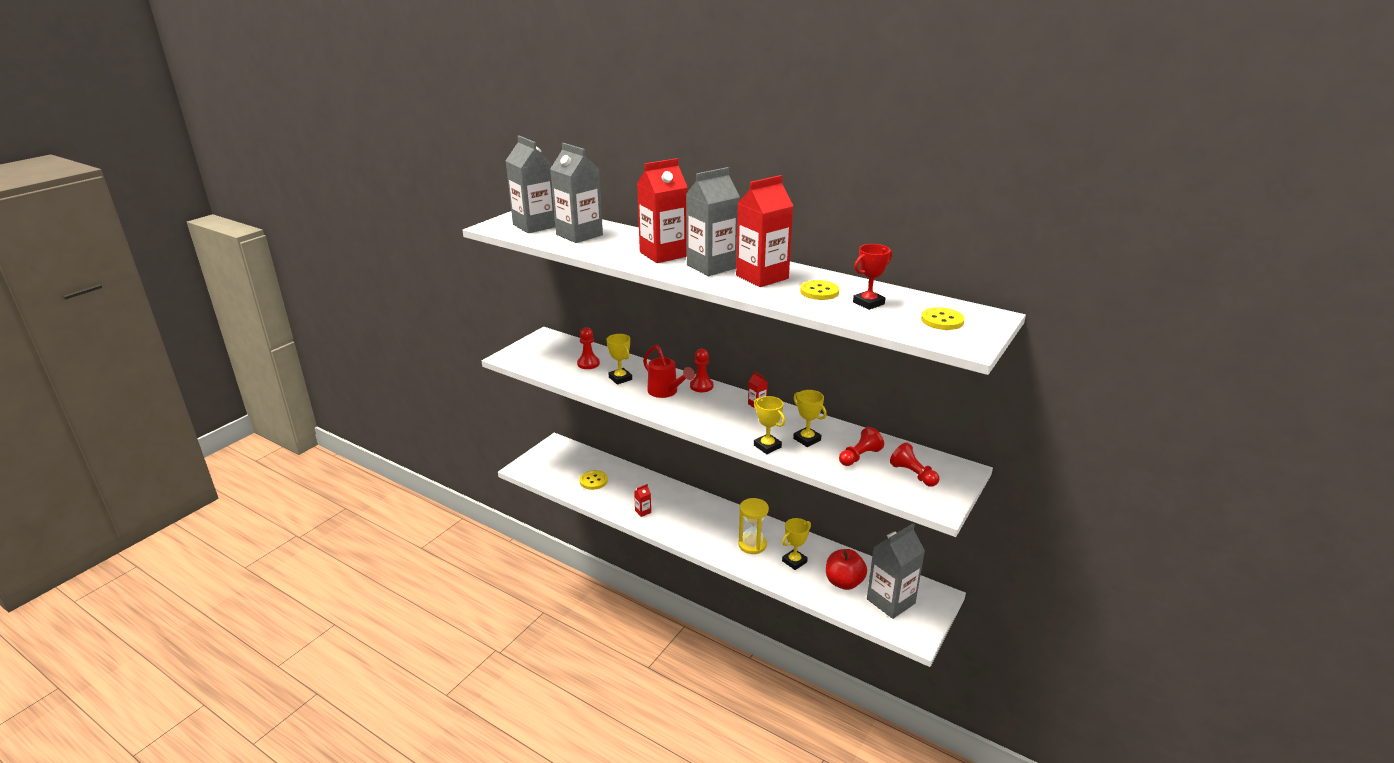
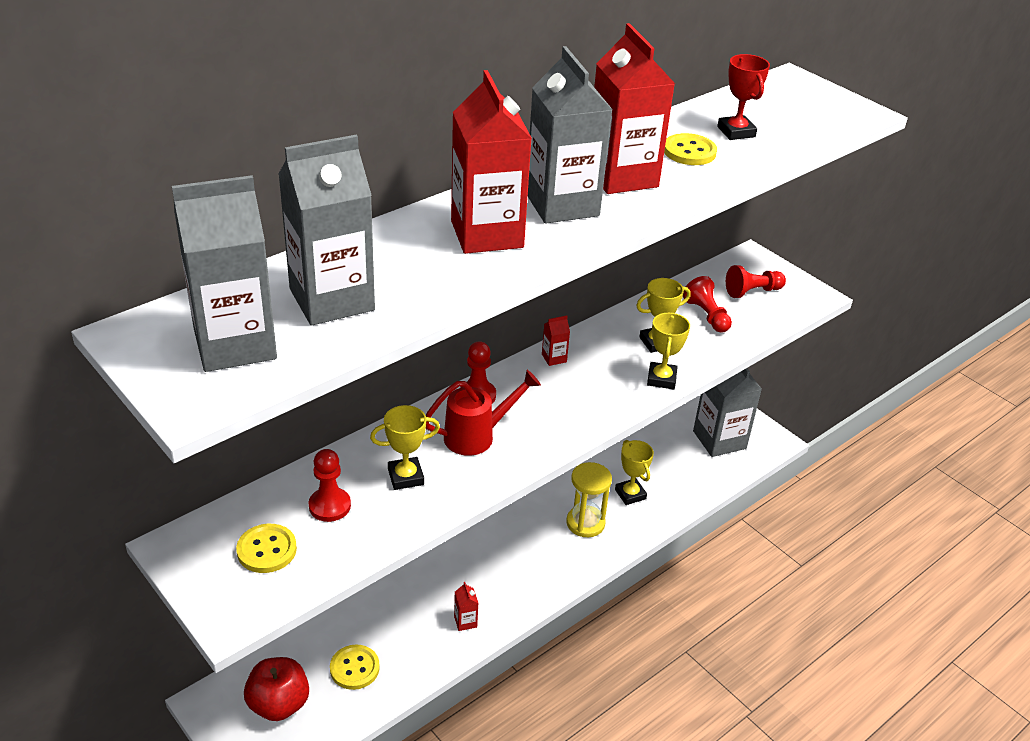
camera: 75 degrees left, 10 degrees up
yellow trophy [754,396,785,454] -> yellow trophy turned 60 degrees counterclockwise [647,312,690,389]
red apple [826,549,867,590] -> red apple moved to [244,657,309,721]
yellow button [921,307,965,330] -> yellow button moved to [236,524,297,573]

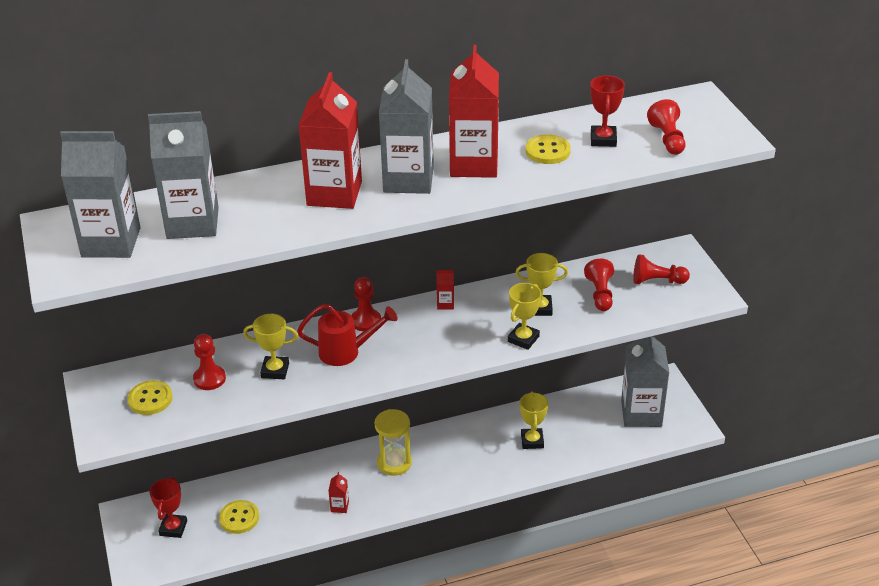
camera: 25 degrees right, 0 degrees up
red apple [244,657,309,721] -> red trophy [150,477,187,538]
yellow hourglass [566,462,612,537] -> yellow hourglass moved to [374,409,412,476]
none -> red pawn [647,99,685,155]

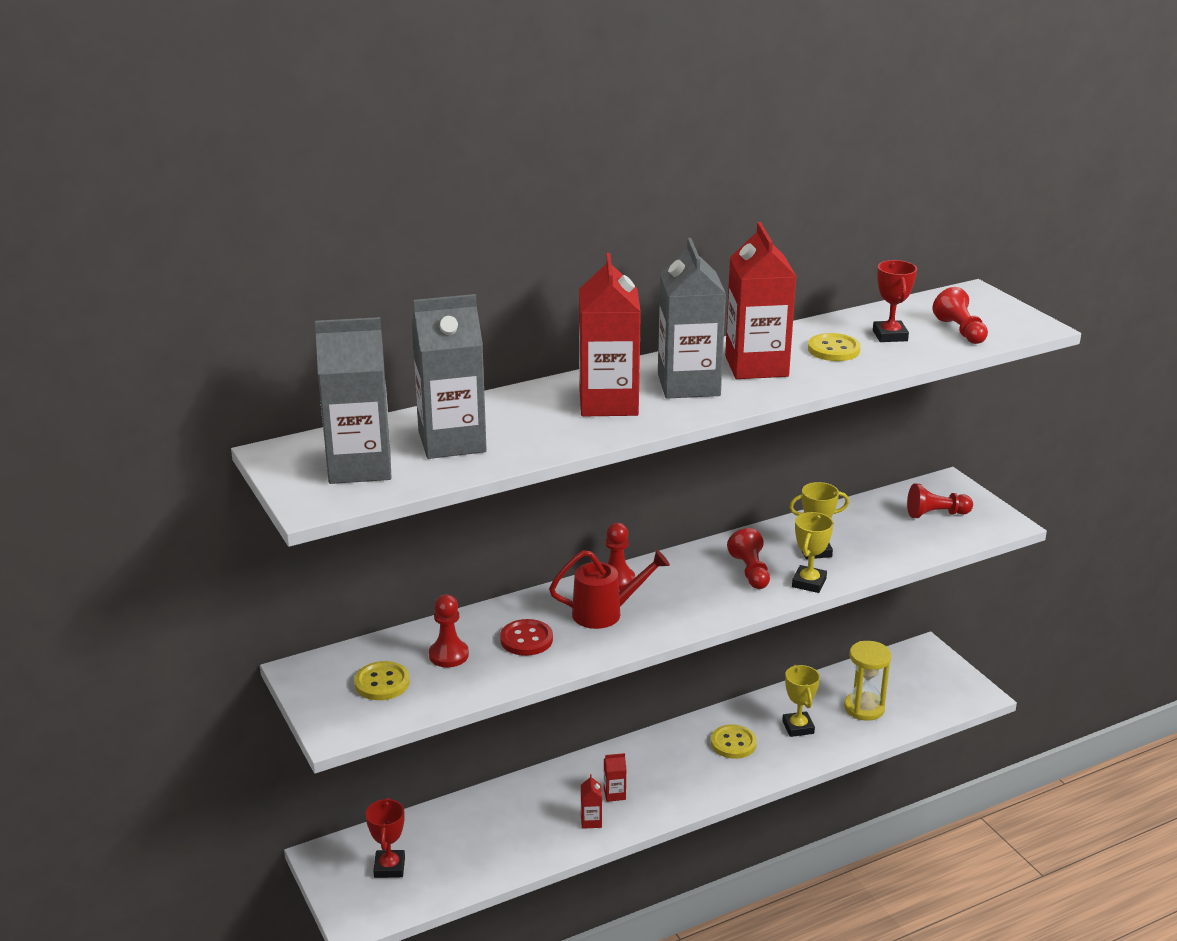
camera: 10 degrees left, 10 degrees down
yellow button [219,500,259,534] -> yellow button moved to [711,724,757,759]
yellow trophy [243,314,298,379] -> red button [500,619,553,656]
yellow hourglass [374,409,412,476] -> yellow hourglass moved to [844,641,891,721]
red carton [437,270,454,310] -> red carton moved to [604,753,626,802]
red pawn [584,259,614,311] -> red pawn moved to [727,528,770,589]
grey carton [621,336,669,427] -> none

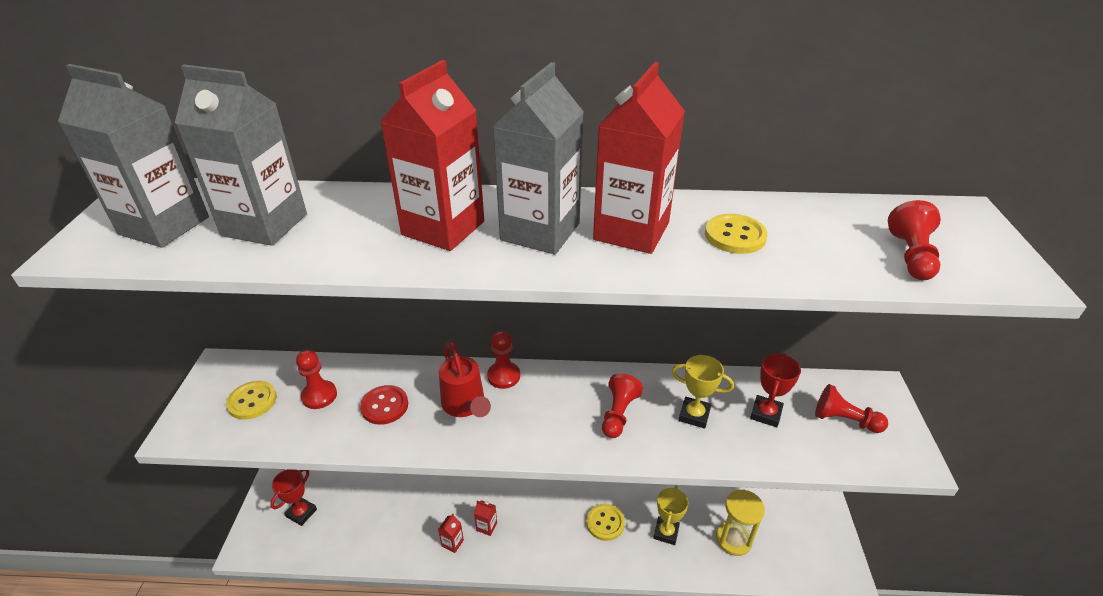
camera: 30 degrees right, 10 degrees up
red watering can [549,550,670,629] -> red watering can turned 45 degrees clockwise [439,341,491,417]
yellow trophy [792,512,834,593] -> none
red trophy [873,260,917,342] -> red trophy moved to [750,353,801,427]

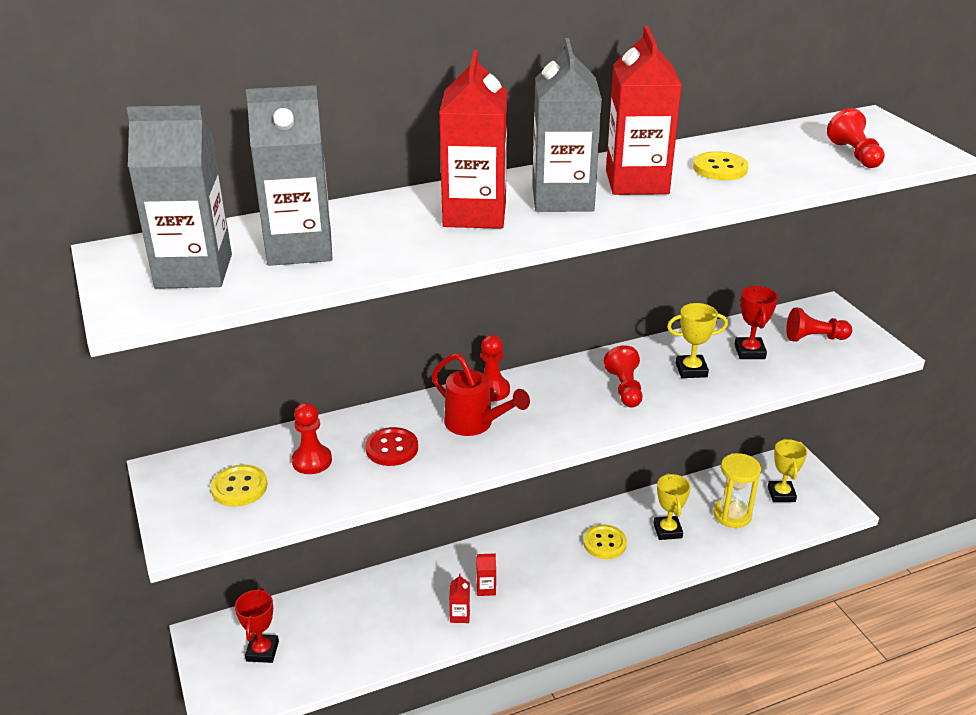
camera: 25 degrees left, 5 degrees down
none -> yellow trophy [768,439,807,502]

